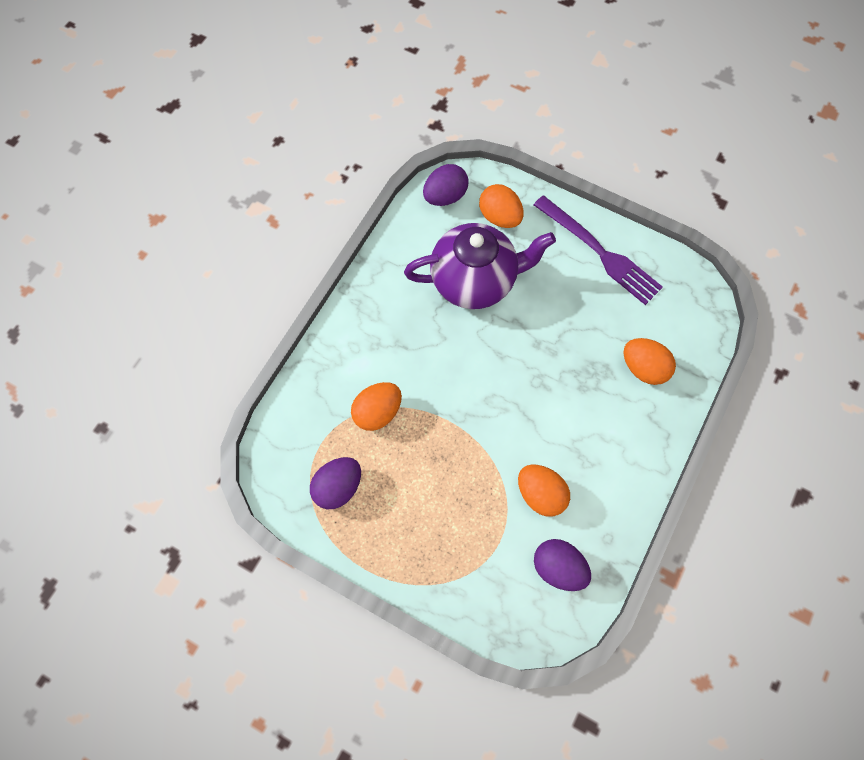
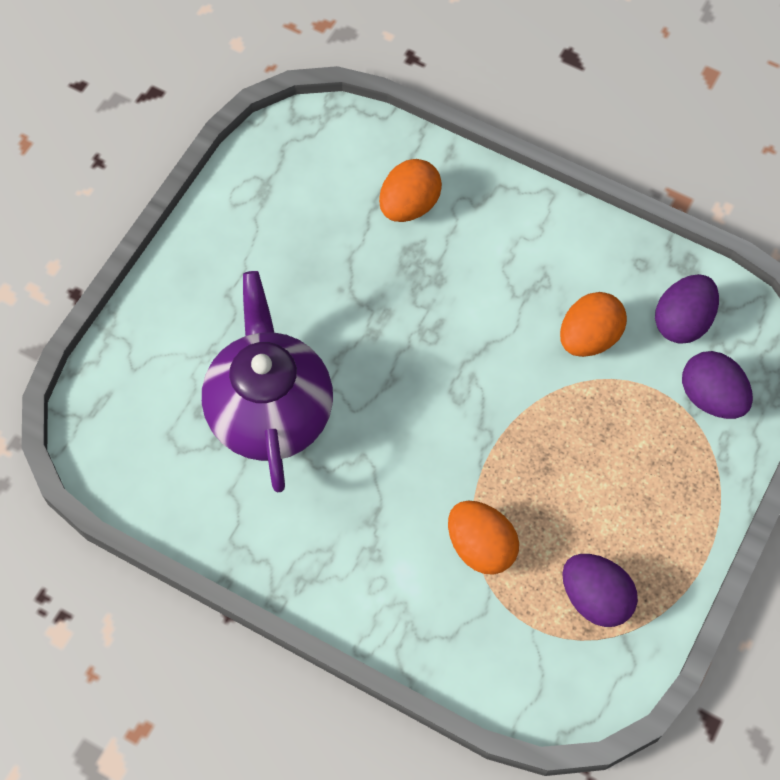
camera: 90 degrees left, 5 degrees down
purple egg [423,164,469,206] -> purple egg moved to [682,351,753,419]
orange egg [479,184,524,228] -> none
purple fork [534,195,663,305] -> none

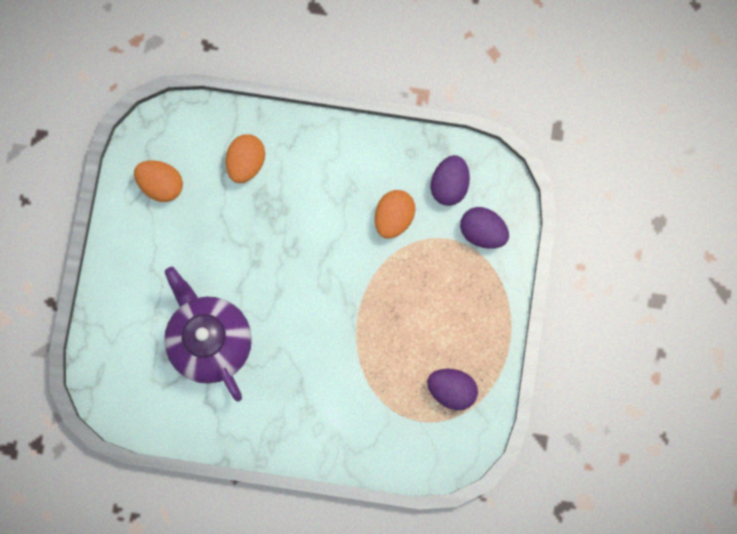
camera: 20 degrees left, 15 degrees up
orange egg [448,501,519,575] -> orange egg moved to [134,160,183,202]

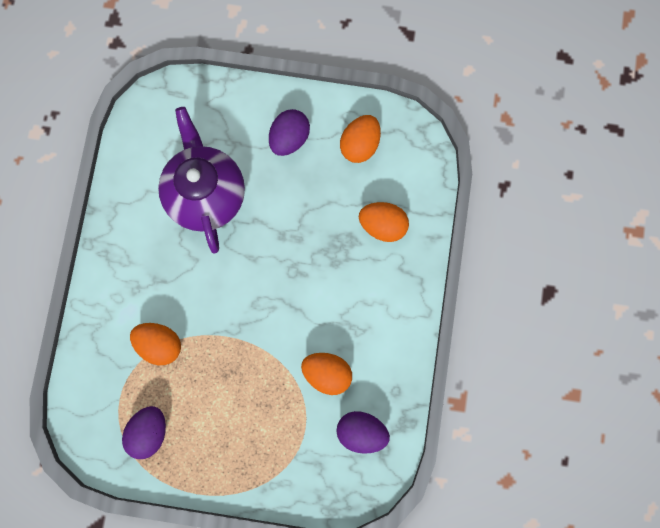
camera: 90 degrees right, 0 degrees up
purple teapot [164,267,252,401] -> purple teapot turned 75 degrees counterclockwise [158,107,245,253]
purple egg [460,207,509,249] -> purple egg moved to [269,109,310,156]
none -> orange egg [130,323,181,365]

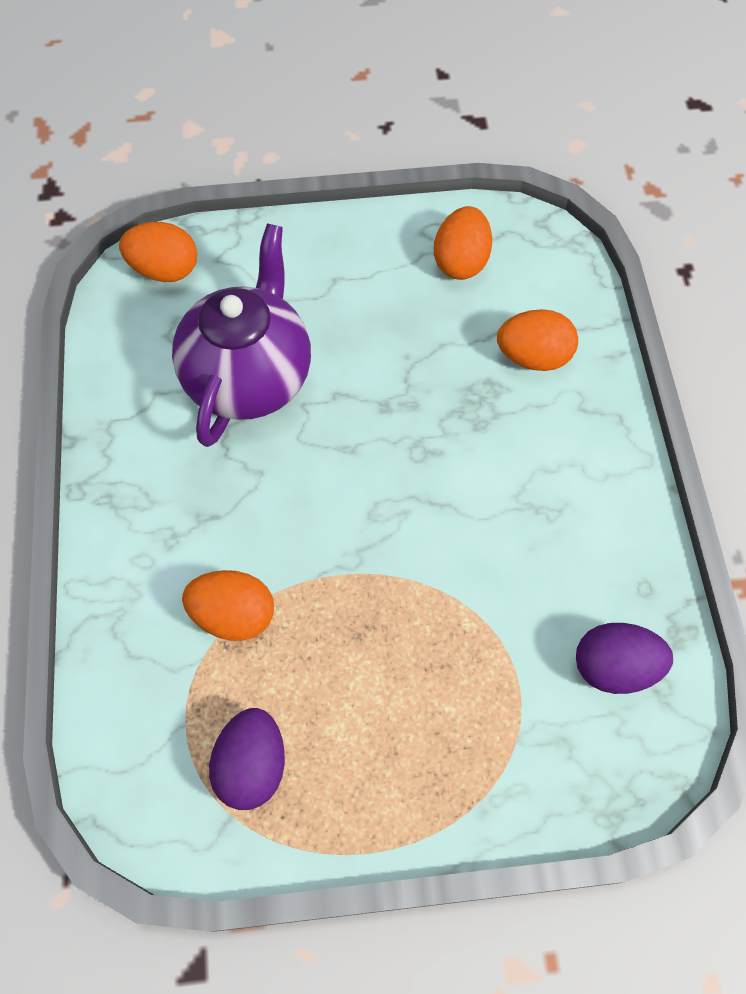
camera: 15 degrees left, 15 degrees down
purple teapot [158,107,245,253] -> purple teapot turned 45 degrees clockwise [172,223,311,447]
purple egg [269,109,310,156] -> none
orange egg [301,353,352,395] -> orange egg moved to [119,222,197,282]

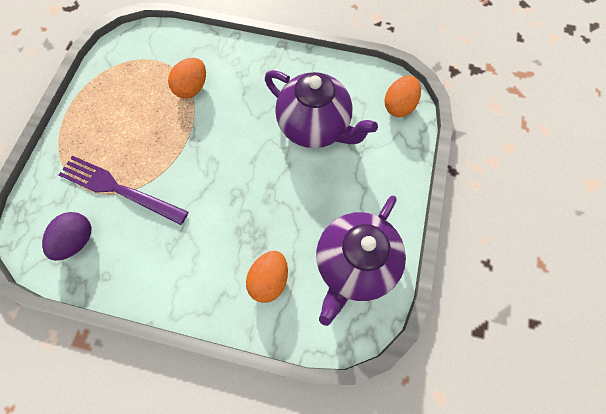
camera: 110 degrees right, 5 degrees up
purple egg [209,708,285,810] -> none
orange egg [434,206,492,280] -> purple teapot [316,196,406,326]
none -> purple fork [59,156,188,225]

